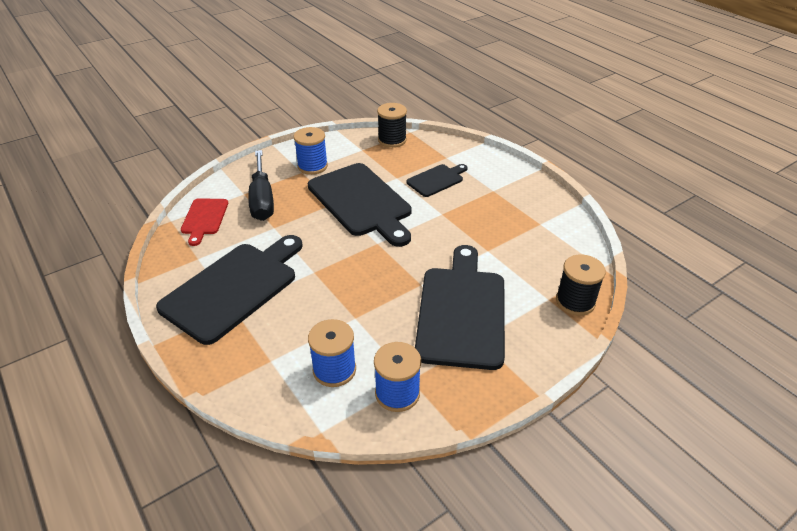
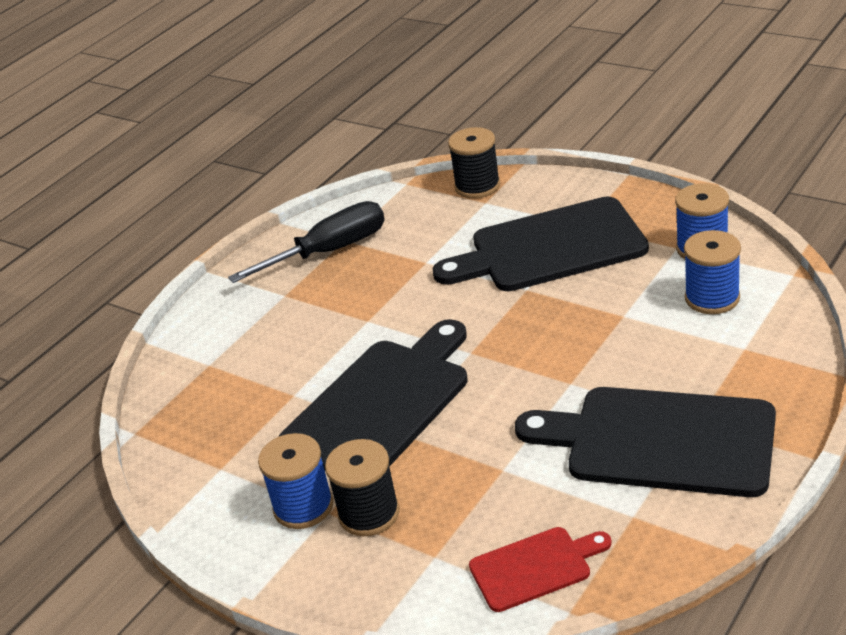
camera: 105 degrees left, 5 degrees down
black screwdriver [248,150,274,221] -> black screwdriver moved to [228,201,385,283]
black spool [377,103,407,148] -> black spool moved to [325,439,400,536]
black cutting board [406,164,468,197] -> none

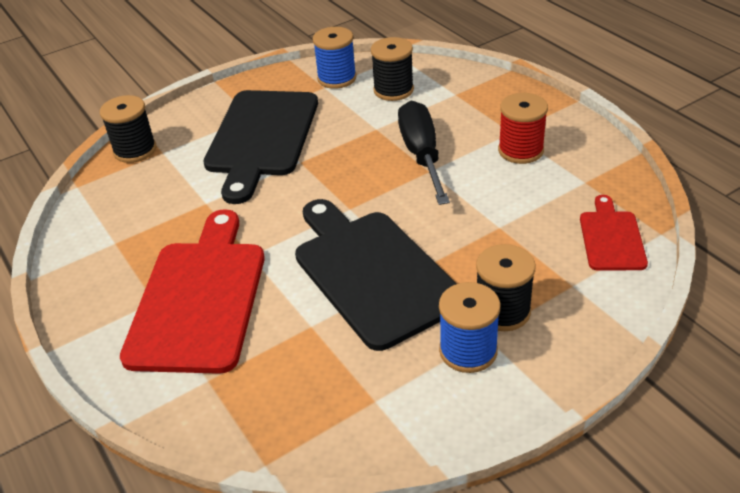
camera: 70 degrees left, 5 degrees up
black screwdriver [228,201,385,283] -> black screwdriver moved to [398,101,450,205]
black cutting board [515,387,776,497] -> red spool [498,93,548,164]
blue spool [684,230,741,314] -> black spool [371,37,414,101]
none -> red cutting board [120,209,265,374]

